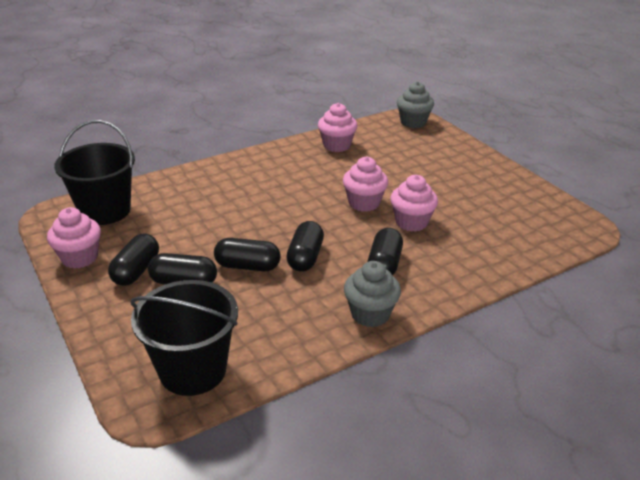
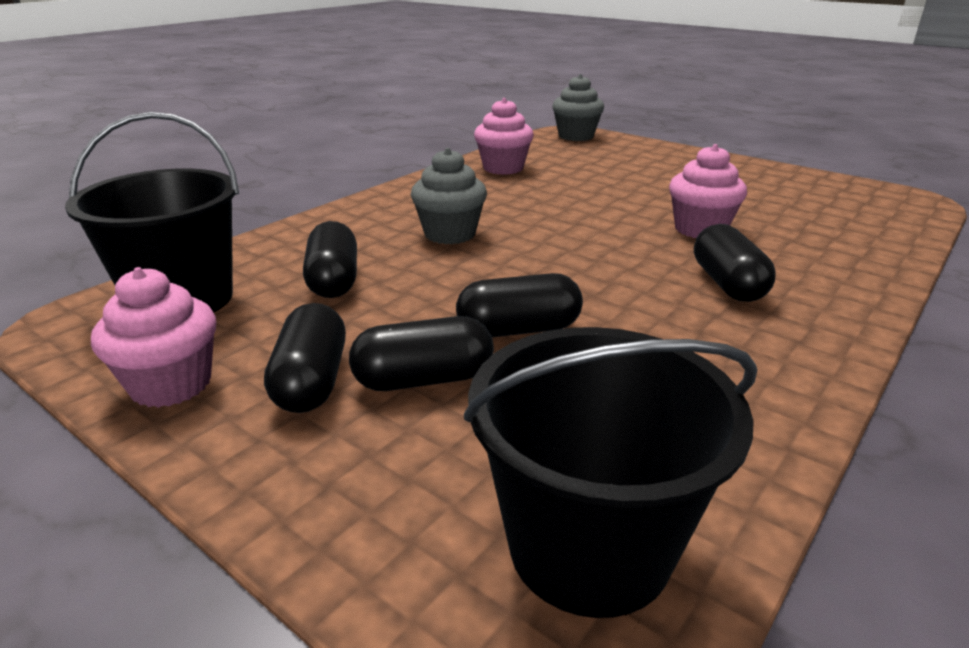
camera: 20 degrees left, 5 degrees down
black capsule [286,221,324,272] -> black capsule moved to [303,221,357,298]
pink cupcake [343,157,388,212] -> none
grey cupcake [344,261,401,327] -> grey cupcake moved to [411,148,487,244]

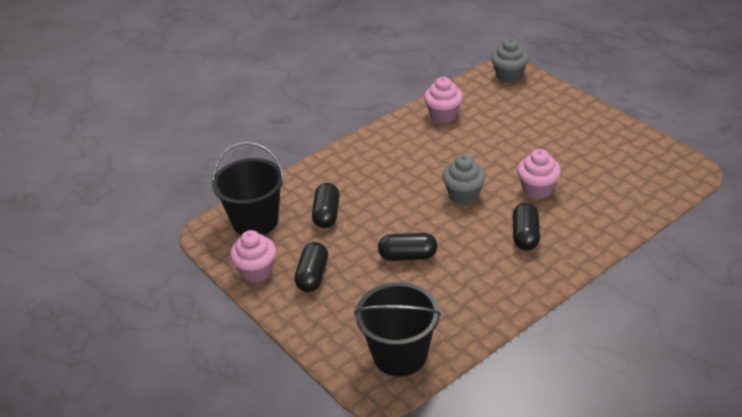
camera: 15 degrees right, 10 degrees up
black capsule [349,316,494,391] -> none
grey cupcake [411,148,487,244] -> grey cupcake moved to [442,155,486,205]

